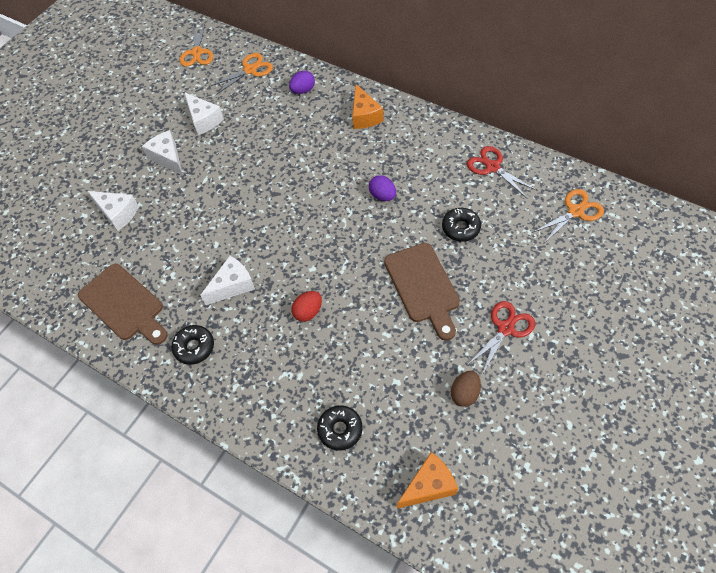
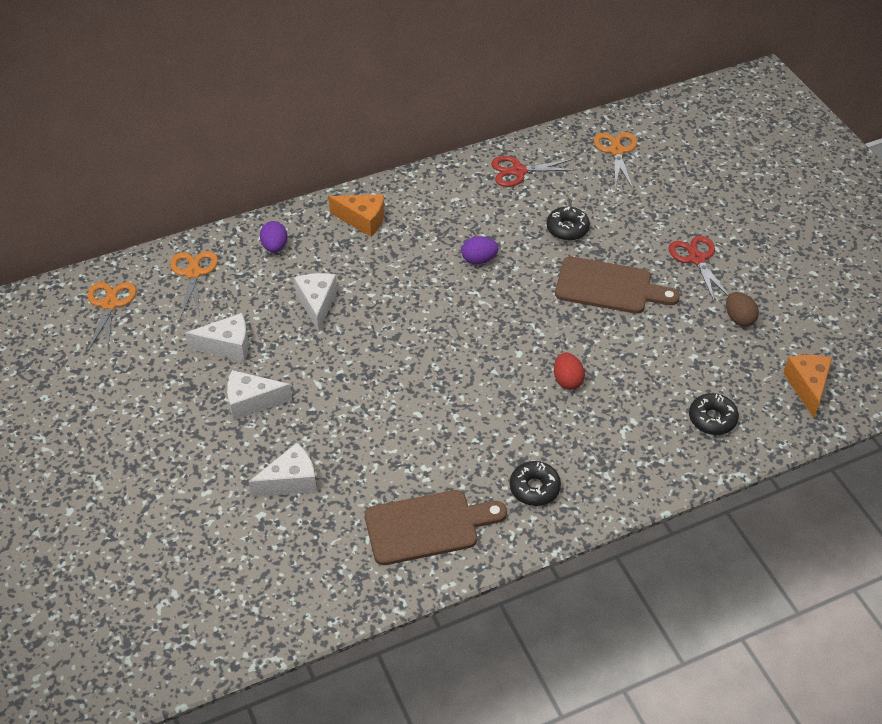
camera: 60 degrees left, 10 degrees down
orange scissors [180,23,213,67] -> orange scissors turned 120 degrees counterclockwise [88,282,136,351]
white cheese [200,256,255,305] -> white cheese moved to [294,273,337,332]

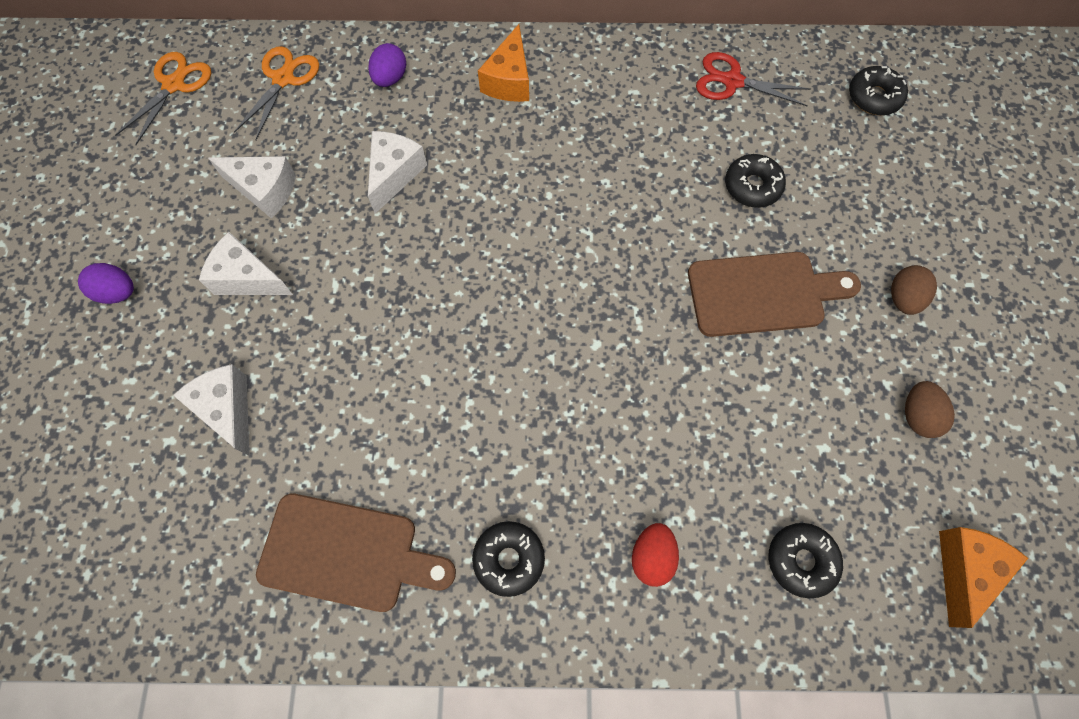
camera: 25 degrees right, 20 degrees up
white cheese [249,443,317,497] -> white cheese turned 120 degrees counterclockwise [173,364,250,456]
orange cheese [329,194,384,237] -> orange cheese turned 60 degrees clockwise [478,24,529,102]
purple egg [462,236,498,265] -> purple egg moved to [78,263,134,304]
red egg [554,352,585,390] -> red egg moved to [632,523,679,587]
brown cutting board [555,256,680,314] -> brown cutting board turned 45 degrees counterclockwise [688,252,861,337]
orange scissors [594,132,637,189] -> black donut [849,66,908,115]
red scissors [669,236,729,301] -> brown egg [891,265,937,315]

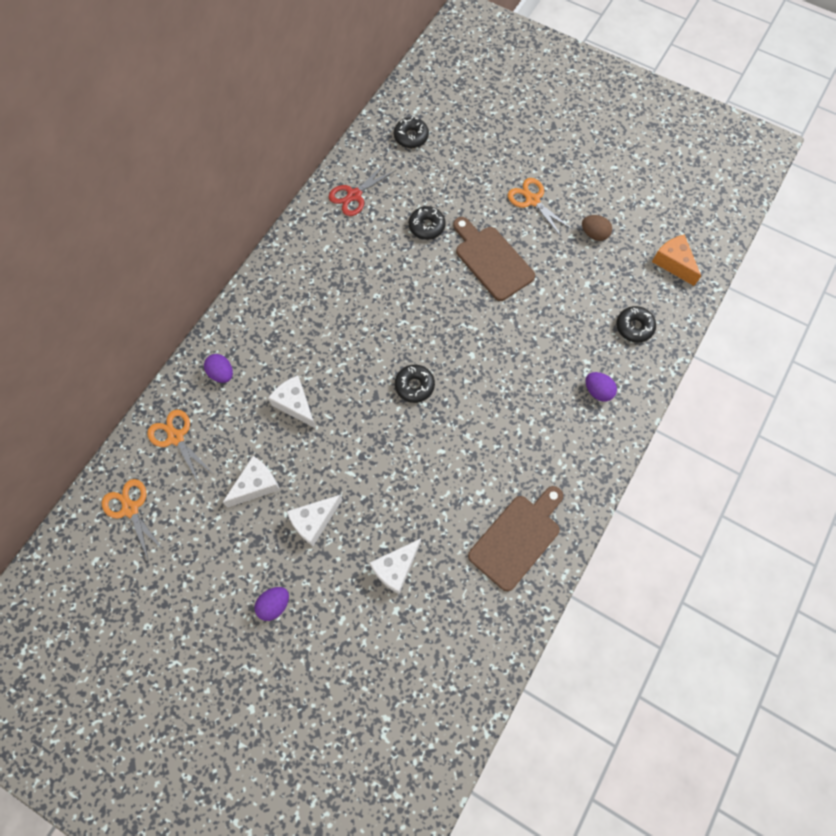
camera: 60 degrees left, 0 degrees up
white cheese [173,364,250,456] -> white cheese turned 45 degrees counterclockwise [370,538,421,594]
black donut [472,521,545,597] -> black donut moved to [395,365,435,403]
orange cheese [478,24,529,102] -> none
red egg [632,523,679,587] -> purple egg [585,372,617,402]
brown cutting board [688,252,861,337] -> brown cutting board turned 60 degrees counterclockwise [453,217,535,301]
brown egg [891,265,937,315] -> orange scissors [508,178,573,236]

